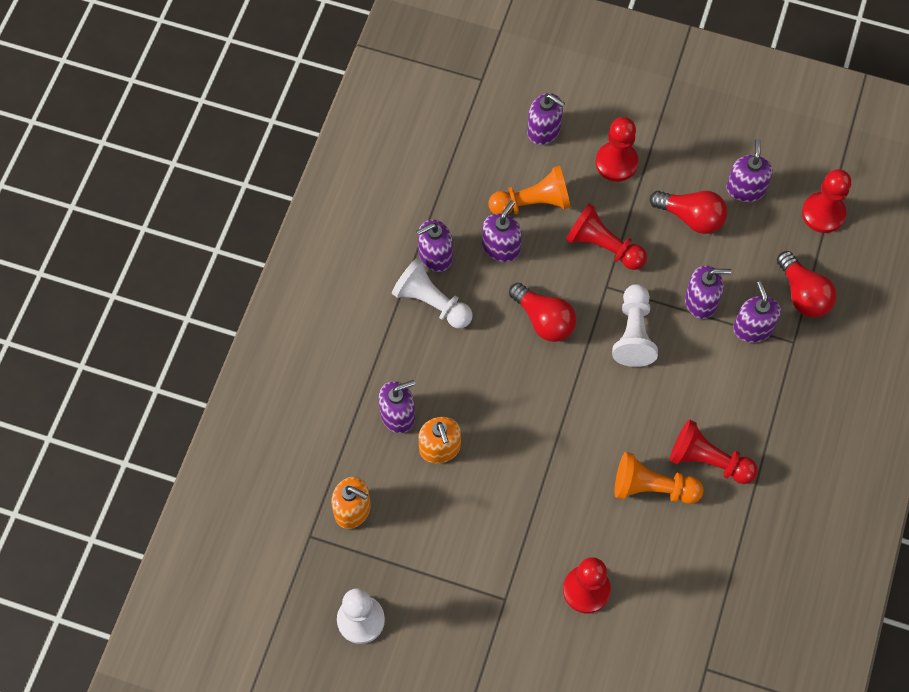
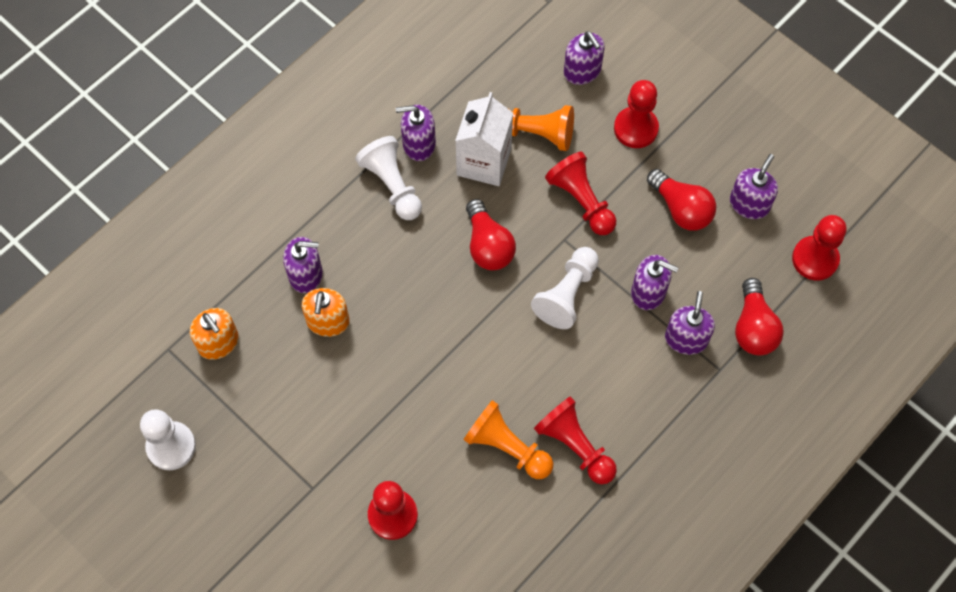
camera: 25 degrees right, 0 degrees up
purple soap dispenser [482,200,522,262] -> white carton [455,92,513,186]

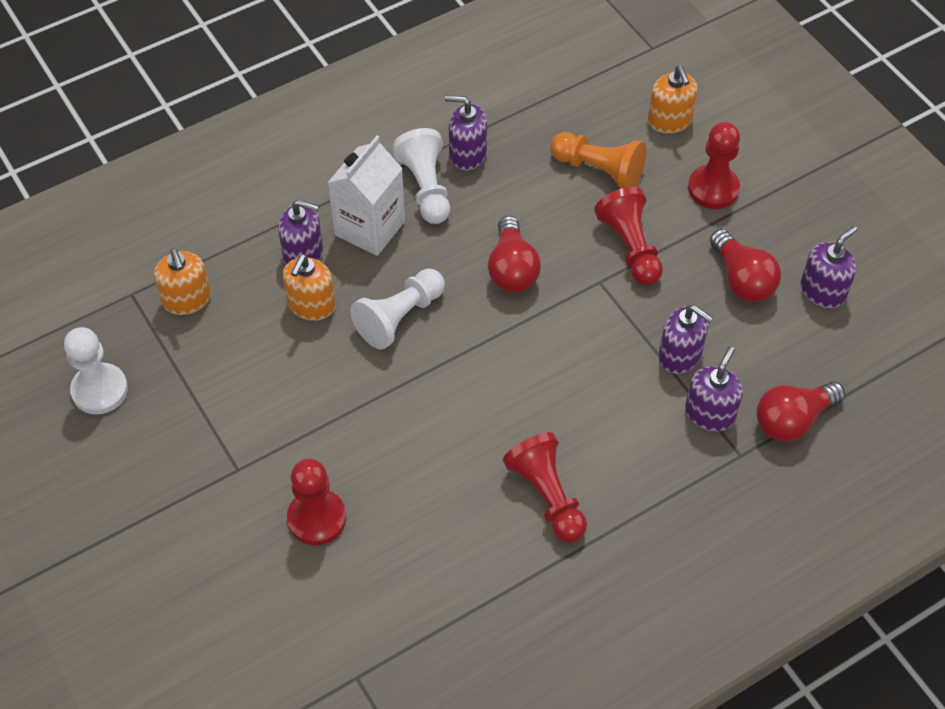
camera: 15 degrees right, 10 degrees down
white carton [455,92,513,186] -> white carton moved to [328,136,405,256]
orange pawn [463,400,553,479] -> none
white pawn [531,247,599,329] -> white pawn moved to [350,269,445,350]
purple soap dispenser [564,31,605,85] -> orange soap dispenser [648,66,698,134]
red light bulb [735,278,784,356] -> red light bulb turned 45 degrees clockwise [757,381,845,441]
red pawn [792,215,847,281] -> none

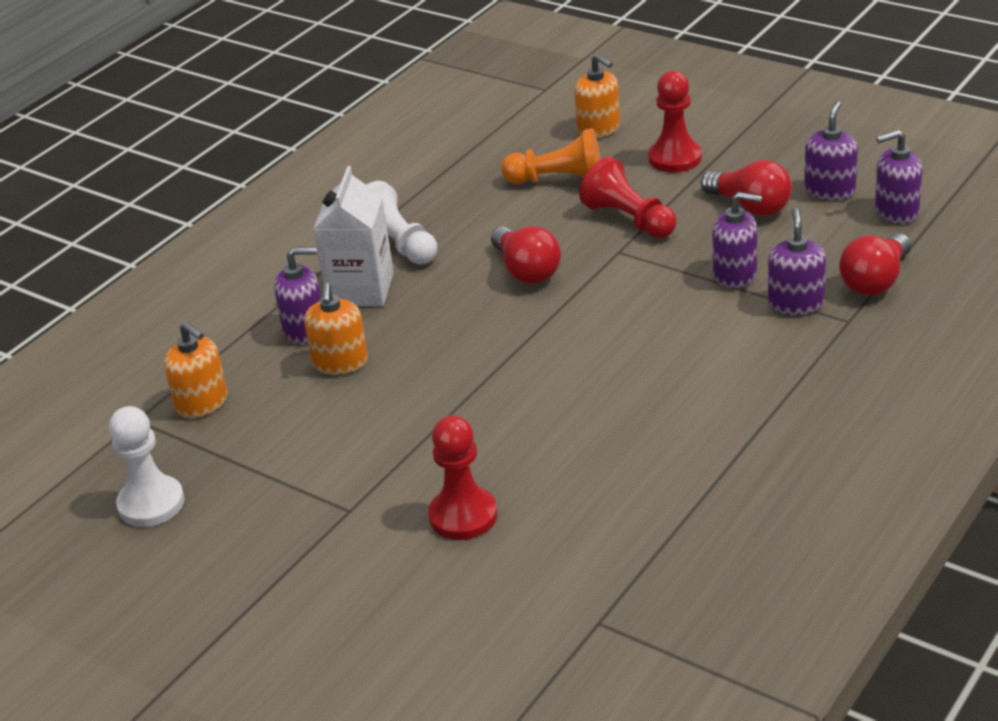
camera: 20 degrees left, 20 degrees down
white pawn [350,269,445,350] -> none
purple soap dispenser [445,95,487,171] -> purple soap dispenser moved to [875,130,922,224]
red pawn [503,432,587,542] -> none

